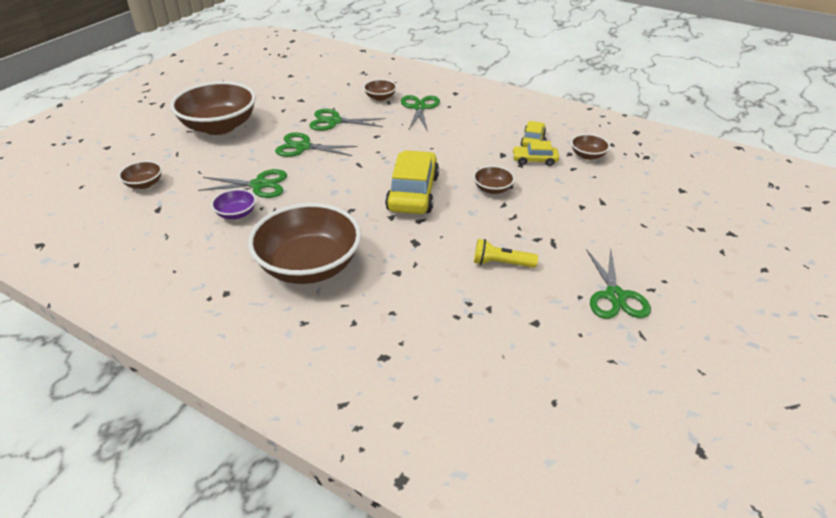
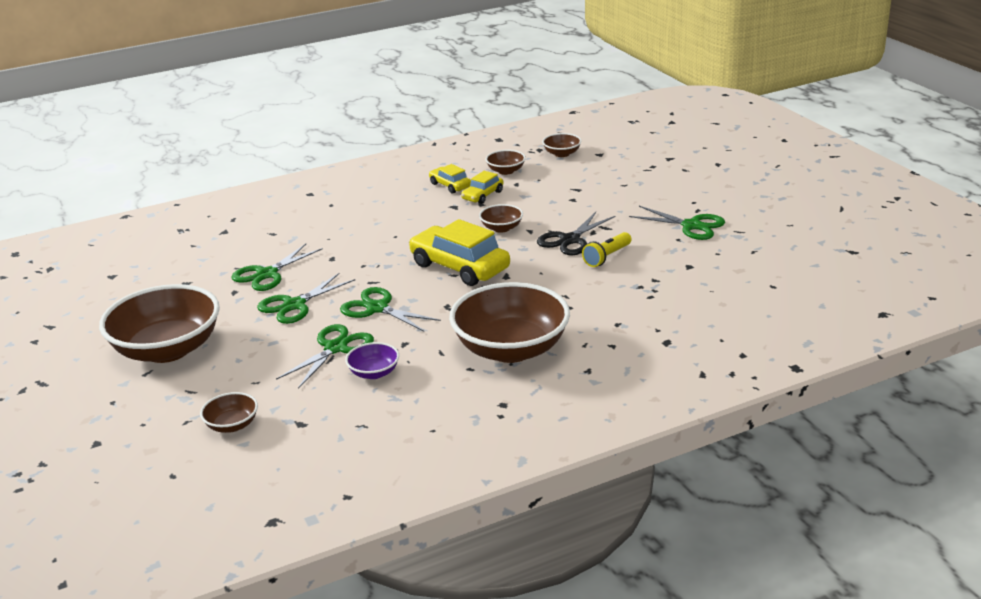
camera: 55 degrees left, 10 degrees down
brown bowl [363,79,397,101] -> brown bowl moved to [542,133,581,157]
green scissors [401,95,440,132] -> green scissors moved to [340,287,441,332]
none -> black scissors [537,212,616,256]

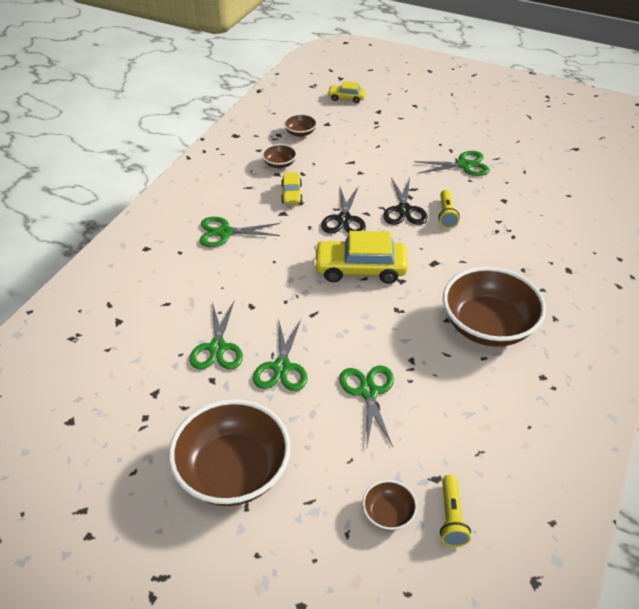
camera: 40 degrees left, 15 degrees up
green scissors [340,287,441,332] -> green scissors moved to [199,217,280,247]
purple bowl [345,342,399,379] -> none
yellow car [429,164,471,193] -> yellow car moved to [328,81,366,103]
brown bowl [479,204,523,233] -> black scissors [321,186,366,233]
none -> yellow flashlight [440,475,471,547]

